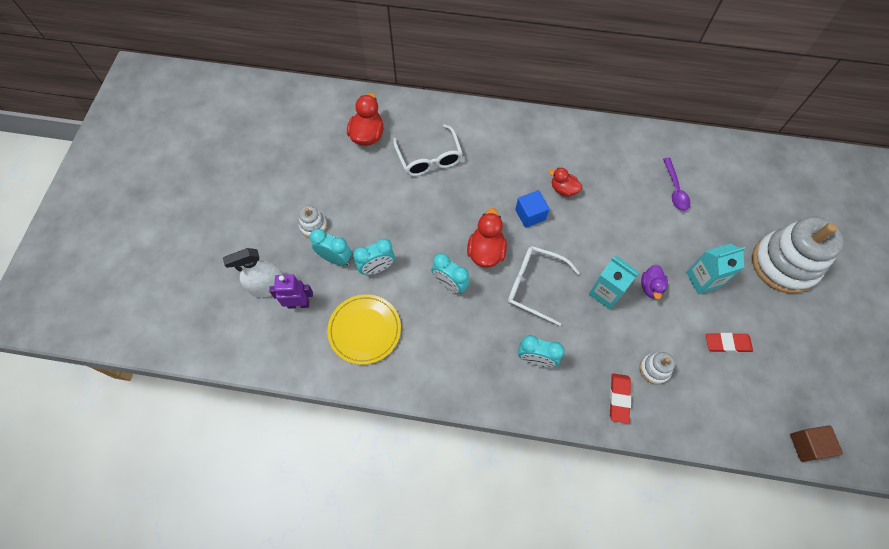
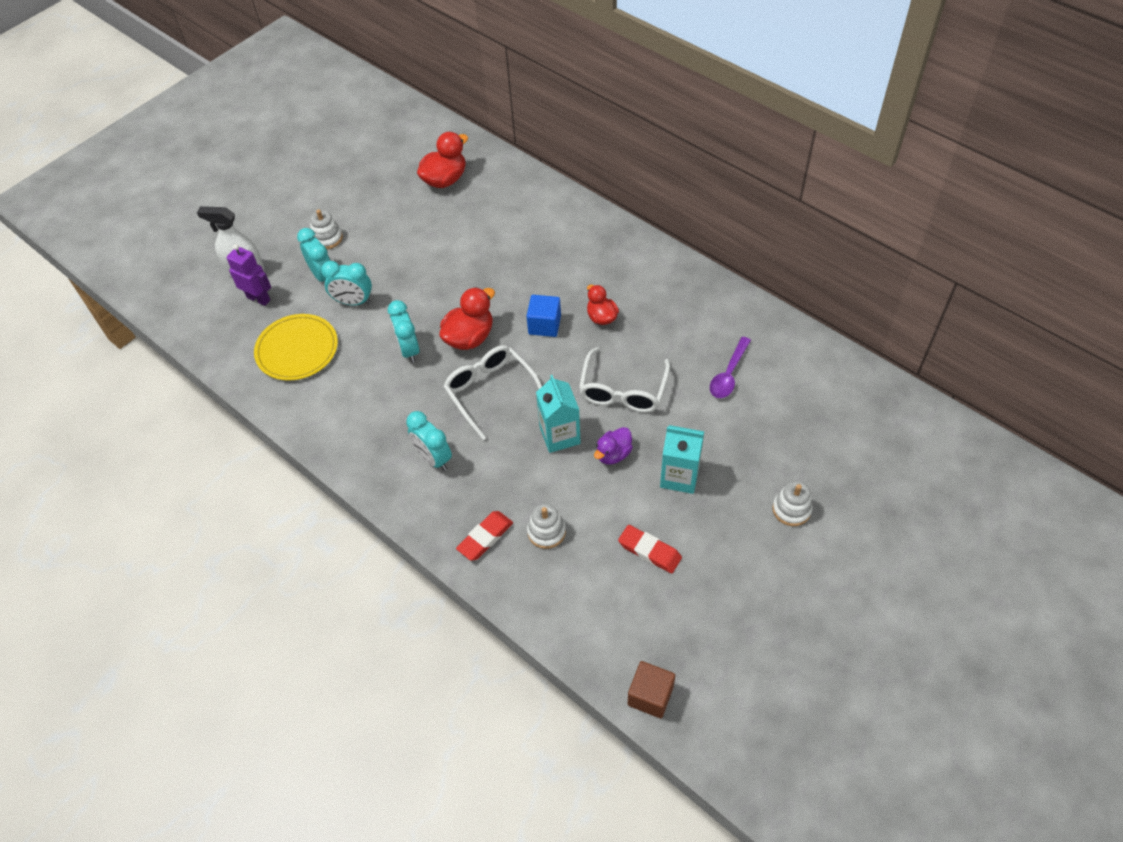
camera: 35 degrees right, 10 degrees down
white glasses [393,124,463,176] -> white glasses moved to [579,347,670,413]
white stacking toy [752,216,844,294] -> white stacking toy [772,481,813,526], size x0.44

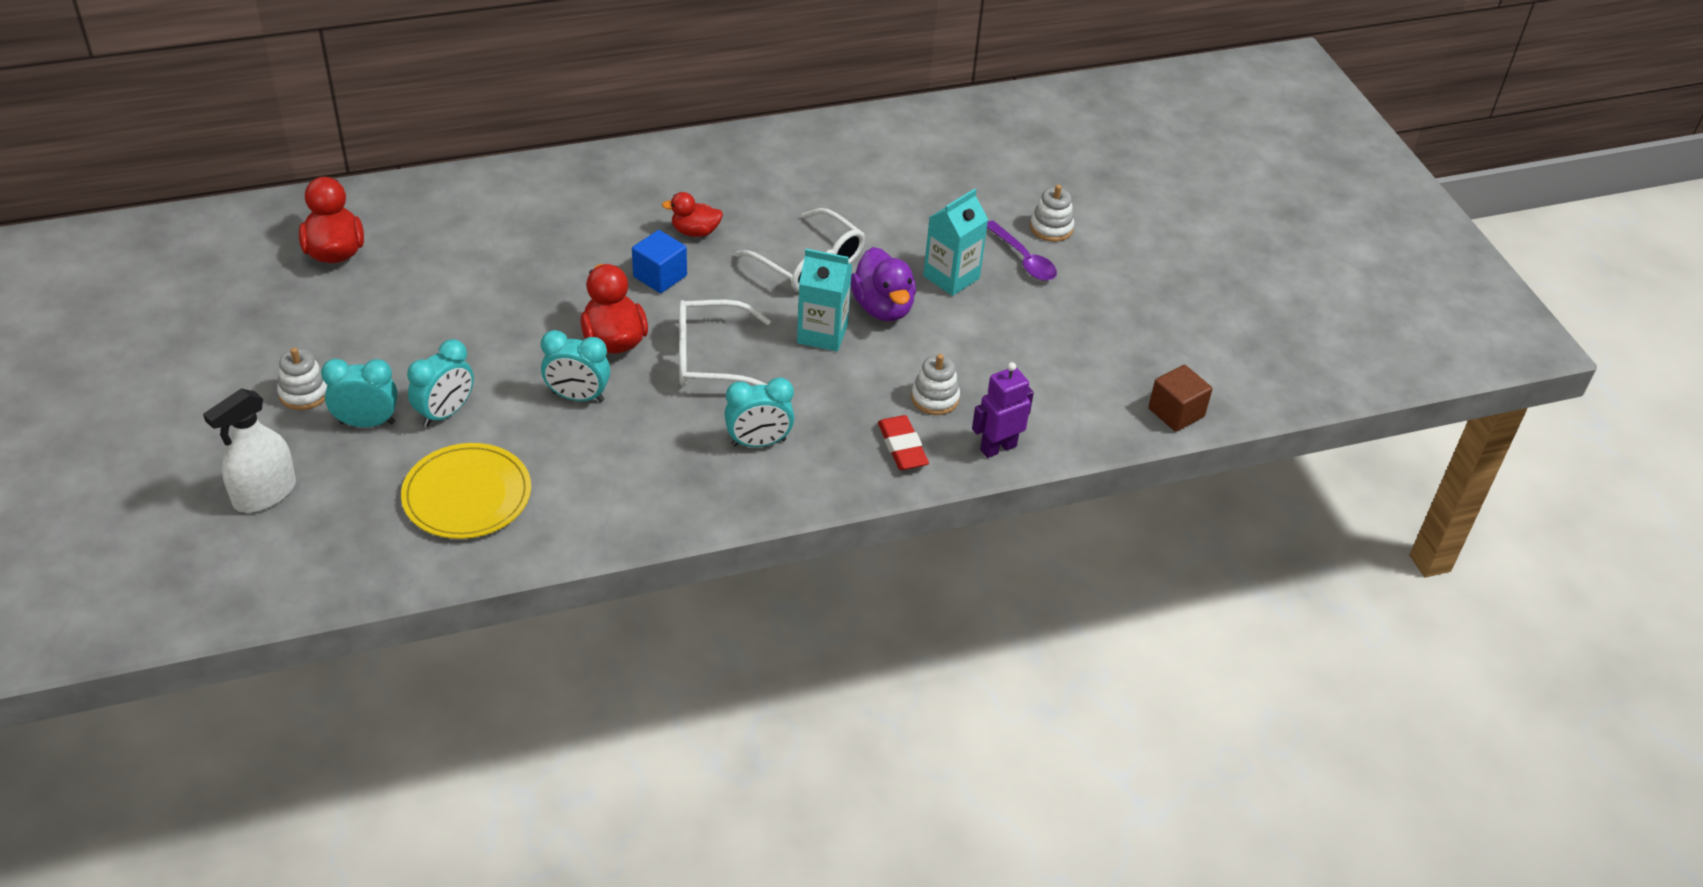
camera: 65 degrees left, 10 degrees down
purple robot [226,244,271,306] -> purple robot moved to [972,362,1034,458]
purple duck [594,427,633,465] -> purple duck [851,247,916,321], size x1.56
red eraser [618,525,682,574] -> none
purple spoon [710,337,751,398] -> purple spoon moved to [987,220,1057,281]

